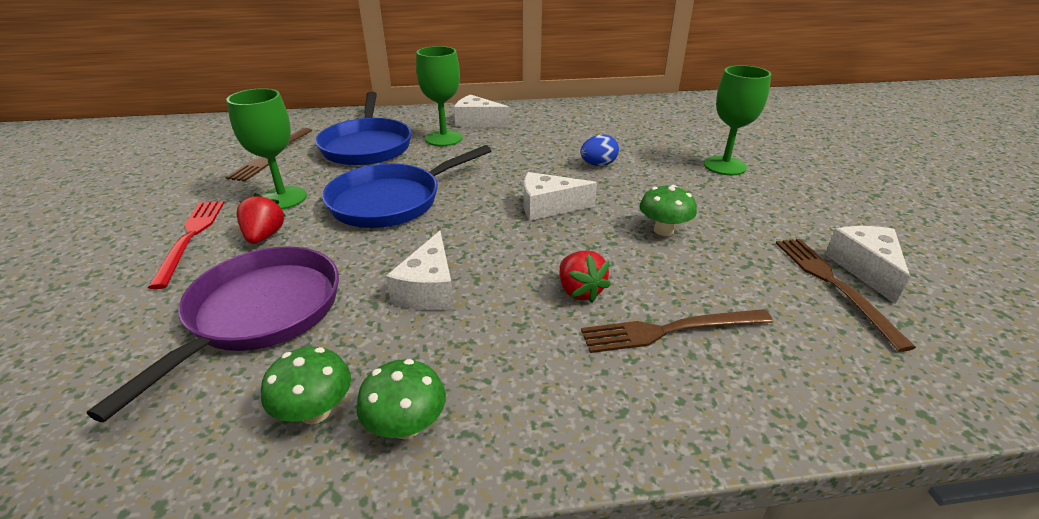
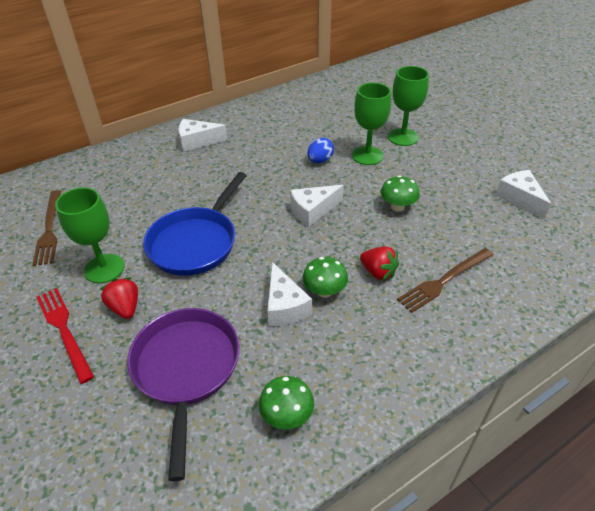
camera: 25 degrees left, 10 degrees up
blue pan [315,92,412,166] -> none
green mushroom [356,359,446,439] -> green mushroom moved to [302,257,348,298]
green goblet [416,46,463,146] -> green goblet moved to [352,83,391,165]
brown fork [776,239,916,352] -> none

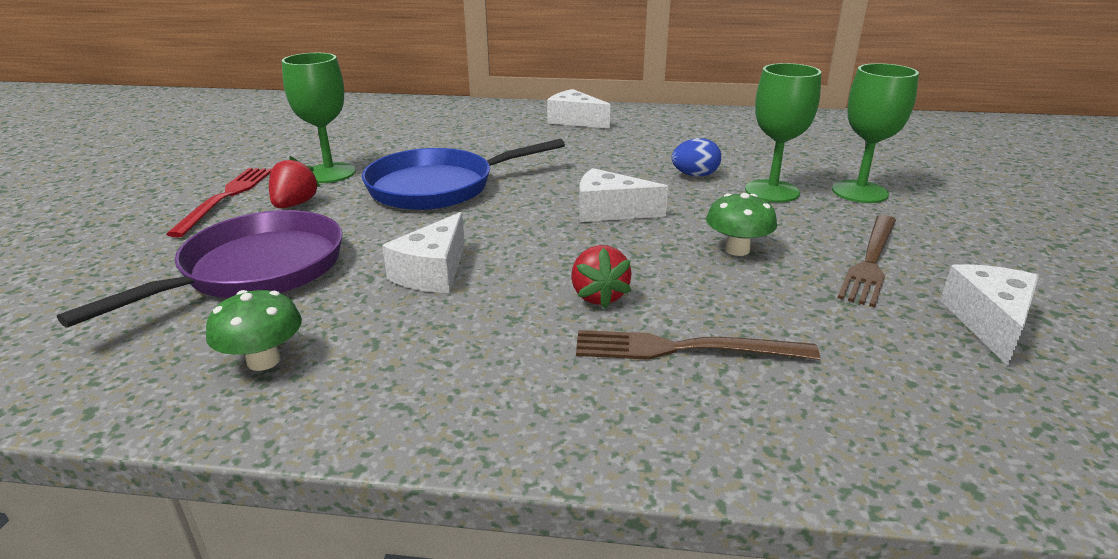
camera: 40 degrees right, 15 degrees down
brown fork [32,190,61,266] -> brown fork moved to [838,215,896,307]
green mushroom [302,257,348,298] -> none

